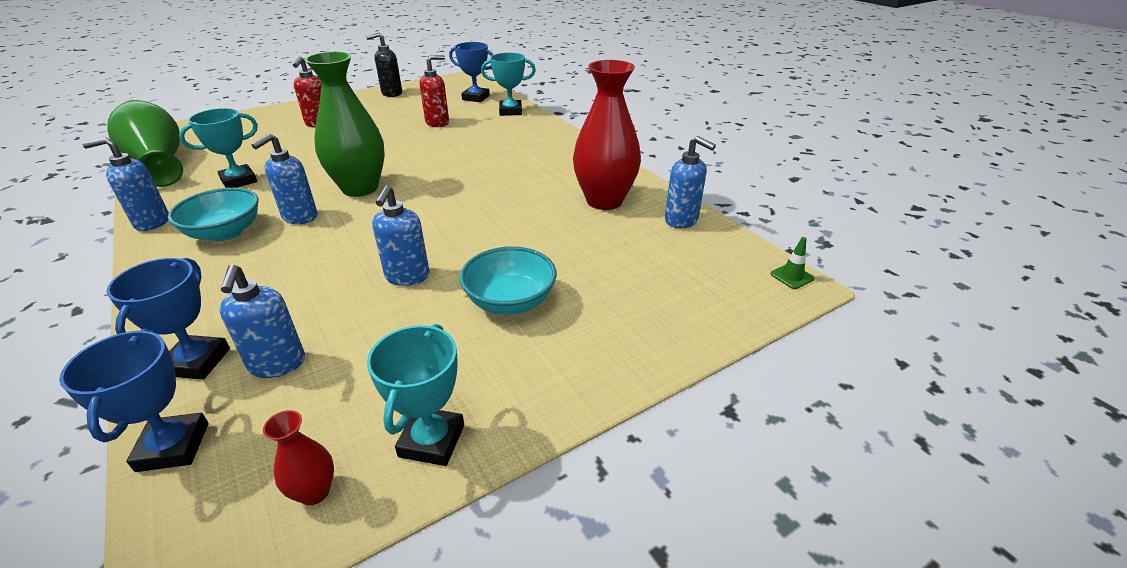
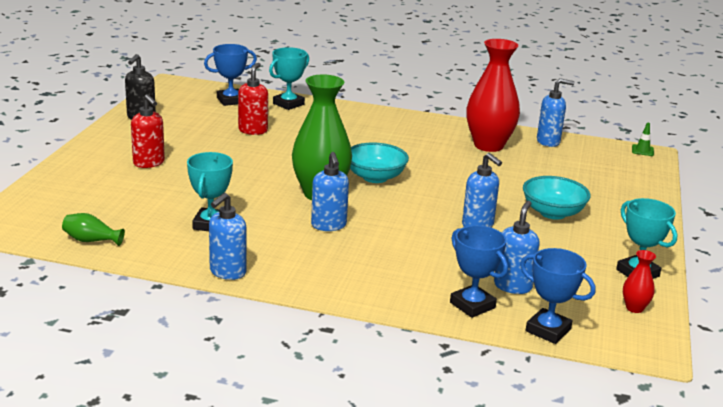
camera: 45 degrees left, 10 degrees down
green vase [107,100,183,187] -> green vase [62,213,125,246], size x0.44
turquoise bowl [168,188,259,242] -> turquoise bowl moved to [350,142,409,183]
blue soap dispenser [219,264,305,378] -> blue soap dispenser turned 105 degrees counterclockwise [494,201,540,294]

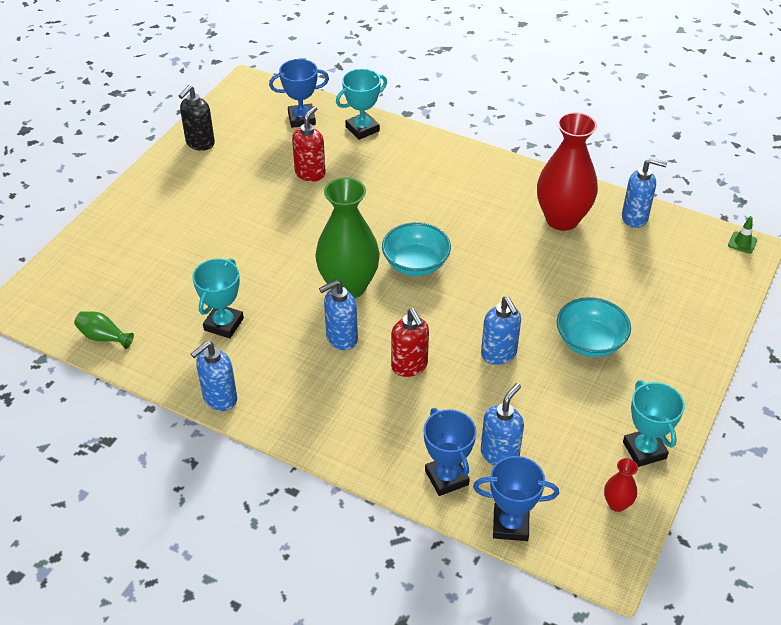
camera: 15 degrees right, 20 degrees up
red soap dispenser [131,94,165,168] -> red soap dispenser moved to [391,308,429,377]
blue soap dispenser [311,152,349,231] -> blue soap dispenser turned 60 degrees clockwise [319,279,358,350]
blue trophy [520,248,596,344] -> blue trophy turned 45 degrees counterclockwise [473,456,559,541]

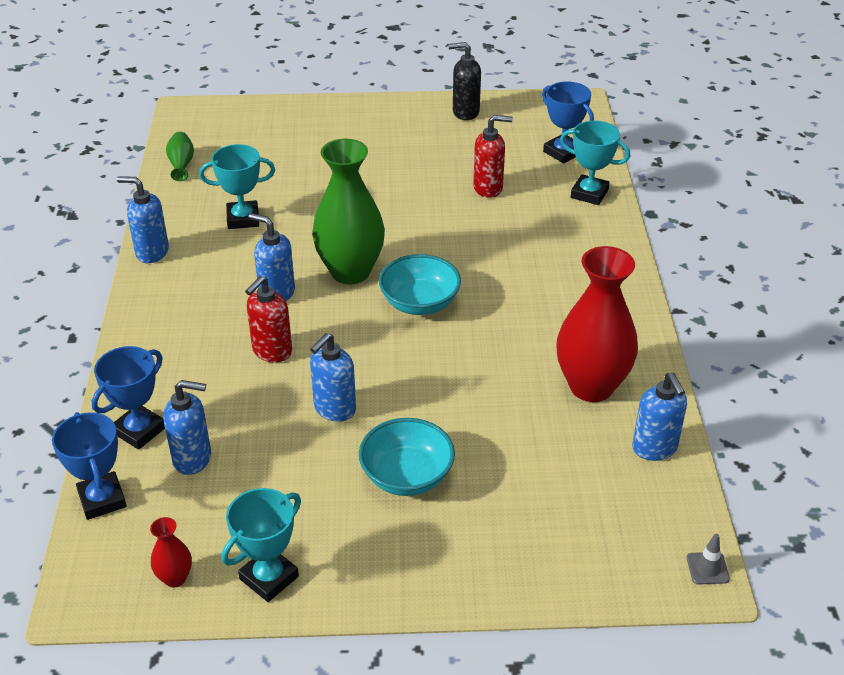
camera: 60 degrees right, 5 degrees down
green traffic cone [728,216,757,254] -> grey traffic cone [687,534,730,585]

